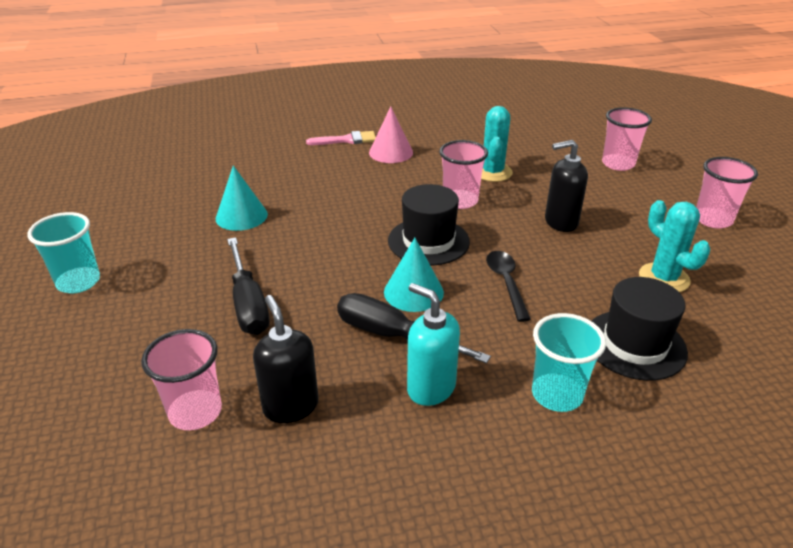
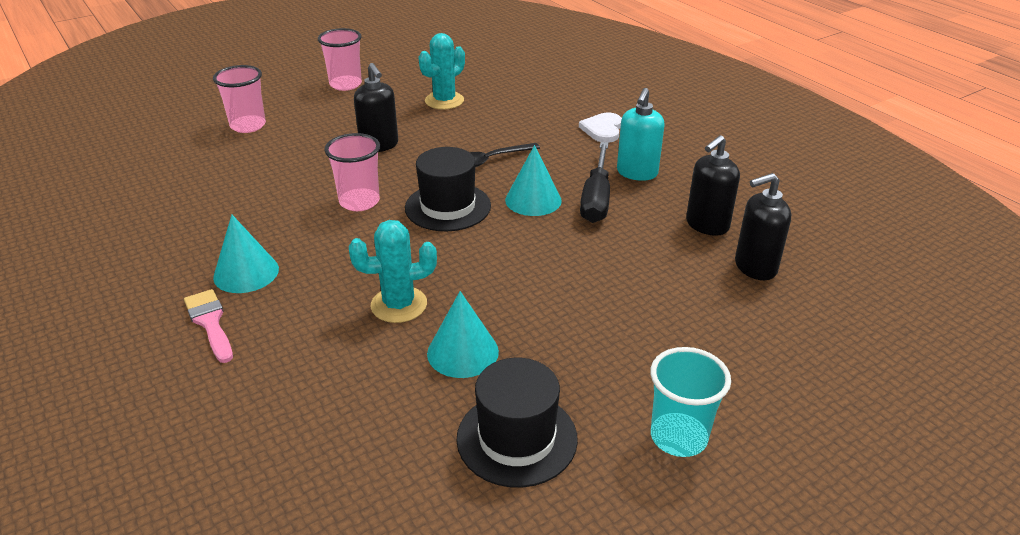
camera: 110 degrees left, 0 degrees up
pink cup [141,329,222,430] -> black soap dispenser [735,173,791,280]
black screwdriver [227,237,270,335] -> none
pink cone [369,106,413,163] -> turquoise cone [213,215,279,293]
turquoise cactus [481,106,513,182] -> turquoise cactus moved to [349,220,437,323]
turquoise cup [532,313,606,412] -> white heart [579,113,622,143]
black hat [592,277,688,381] -> black hat moved to [456,358,578,488]

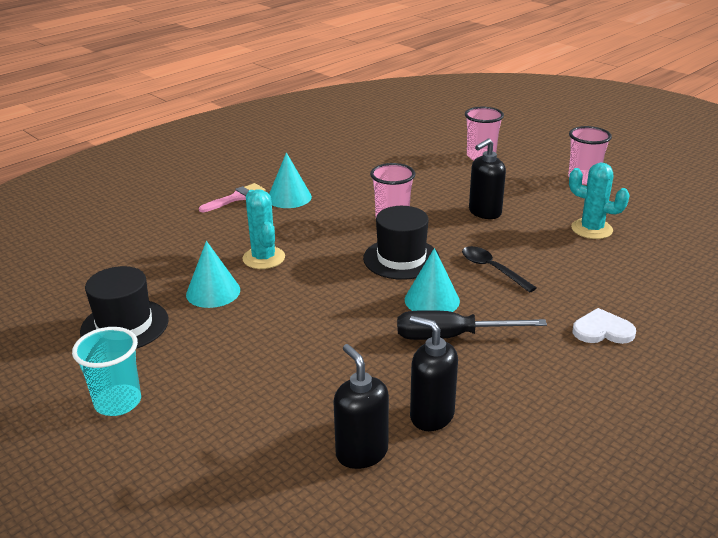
camera: 80 degrees right, 5 degrees down
turquoise soap dispenser [617,88,665,181] -> none

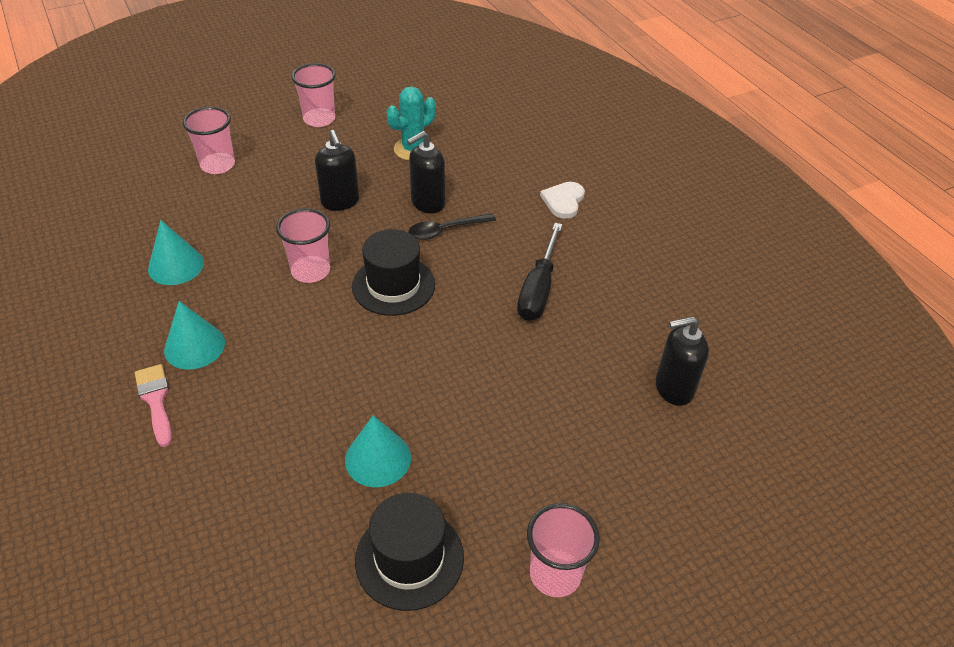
camera: 75 degrees left, 15 degrees up
turquoise cup [72,327,141,416] -> pink cup [527,503,600,597]
turquoise cactus [242,189,285,269] -> none
turquoise cone [405,248,460,312] -> turquoise cone moved to [148,220,204,285]
black soap dispenser [410,316,458,431] -> black soap dispenser moved to [407,131,445,213]

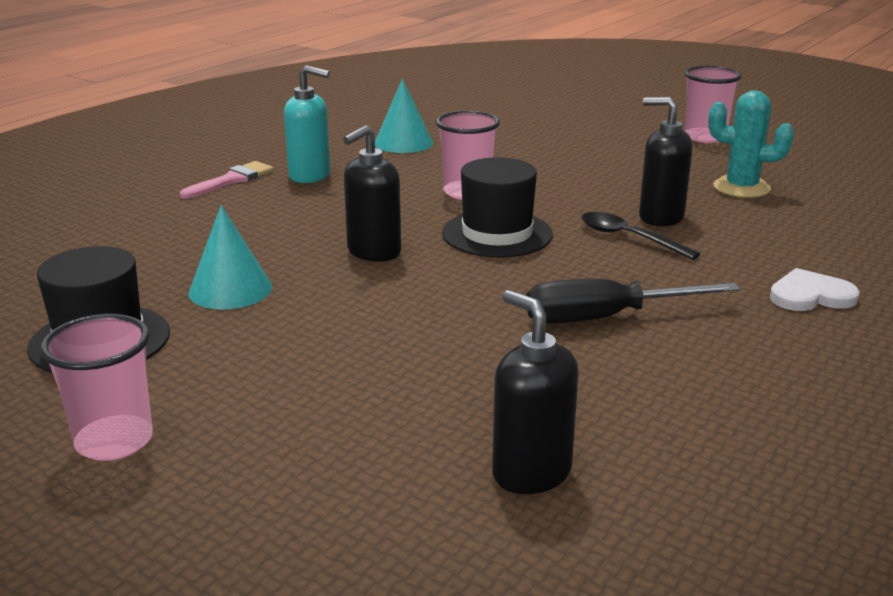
camera: 65 degrees right, 20 degrees down
turquoise cone [164,301,225,370] -> turquoise soap dispenser [284,65,330,183]
pink cup [183,107,235,174] -> none
black soap dispenser [315,130,359,211] -> black soap dispenser moved to [343,125,401,261]

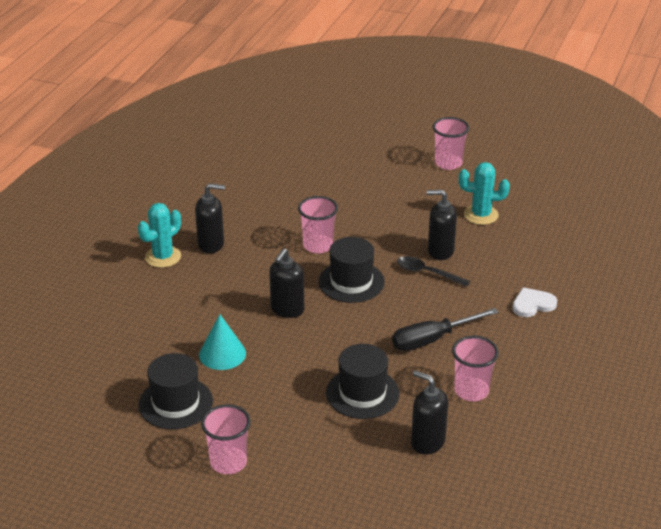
camera: 15 degrees left, 10 degrees up
pink brush [180,161,274,199] -> turquoise cactus [138,203,181,268]
turquoise soap dispenser [284,65,330,183] -> black soap dispenser [195,183,225,253]
turquoise cone [375,79,433,153] -> none
none -> black hat [326,344,399,419]
none -> pink cup [452,336,499,401]

